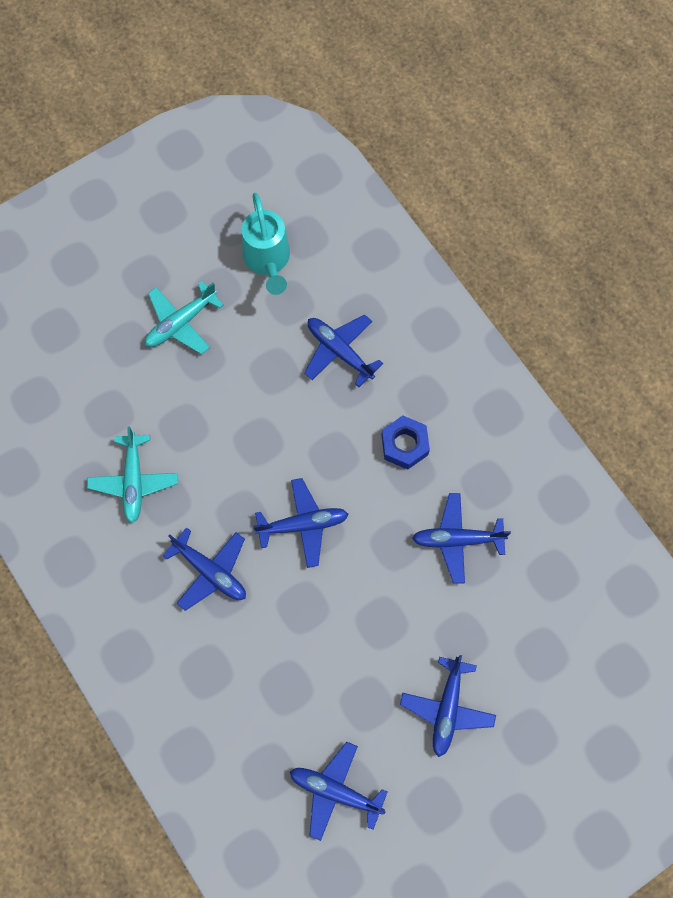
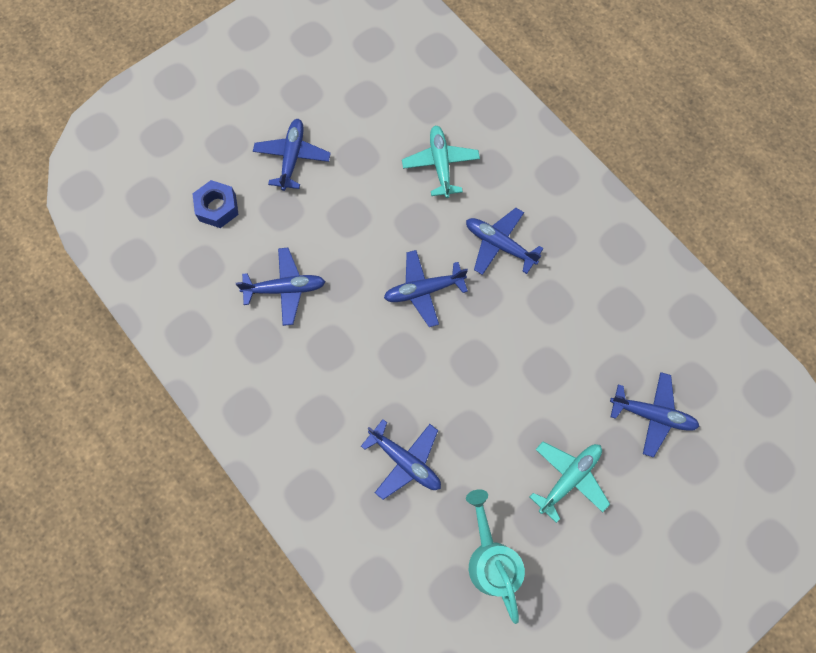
camera: 175 degrees right, 0 degrees up
turquoise plane [87,426,178,523] -> turquoise plane moved to [402,125,480,198]
blue plane [290,742,387,841] -> blue plane moved to [610,372,700,457]
blue nut [381,416,430,470] -> blue nut moved to [192,180,239,228]

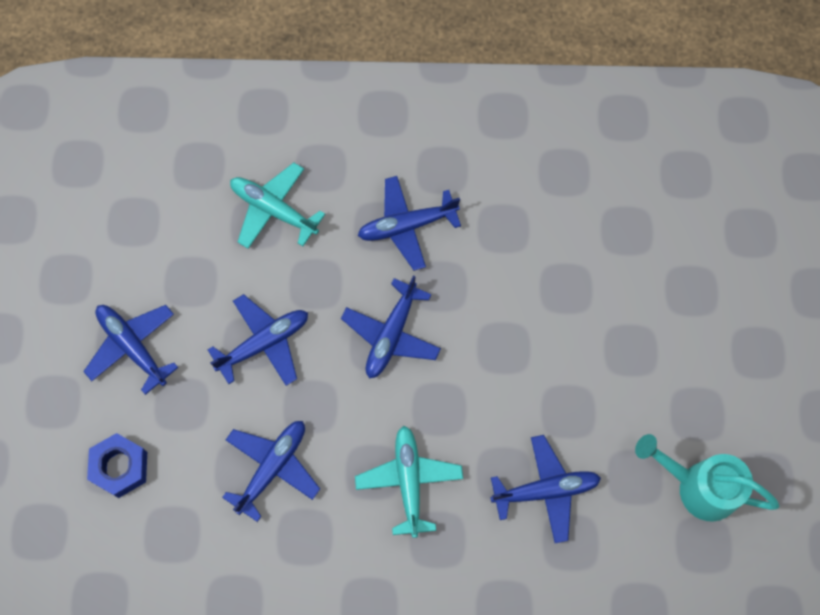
camera: 50 degrees left, 0 degrees up
turquoise plane [530,442,610,523] -> turquoise plane moved to [355,426,463,538]
blue plane [610,372,700,457] -> blue plane moved to [208,294,308,386]

